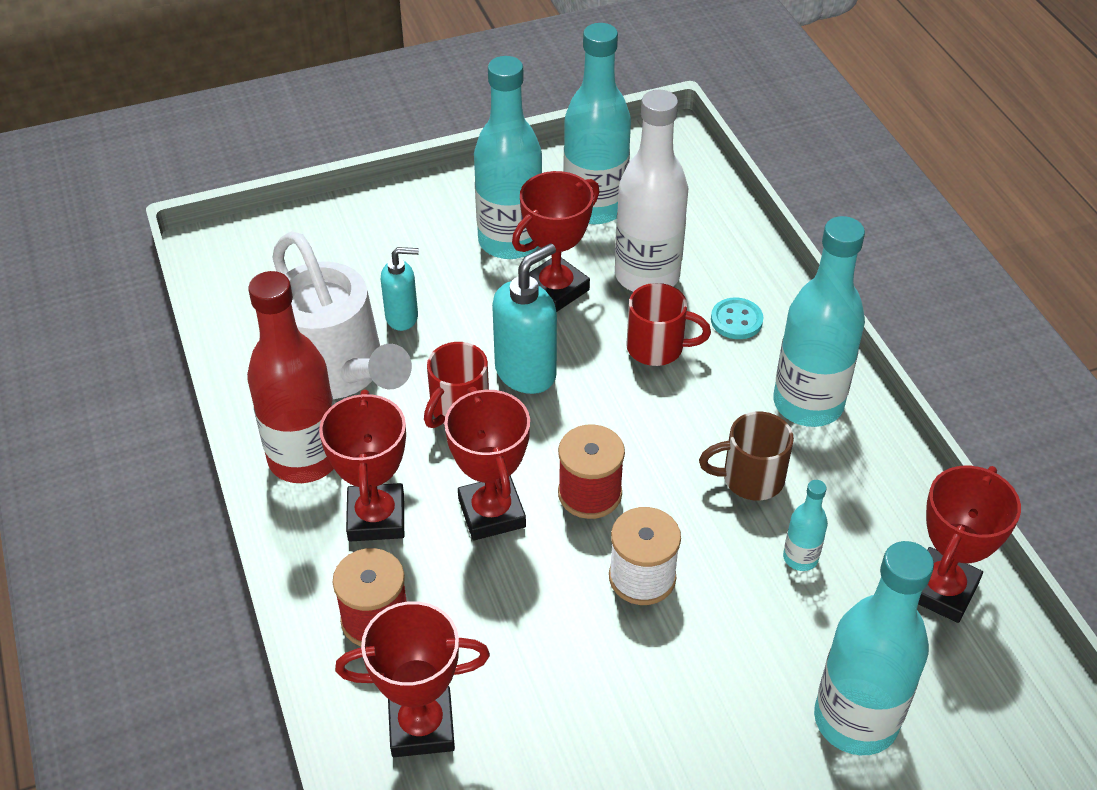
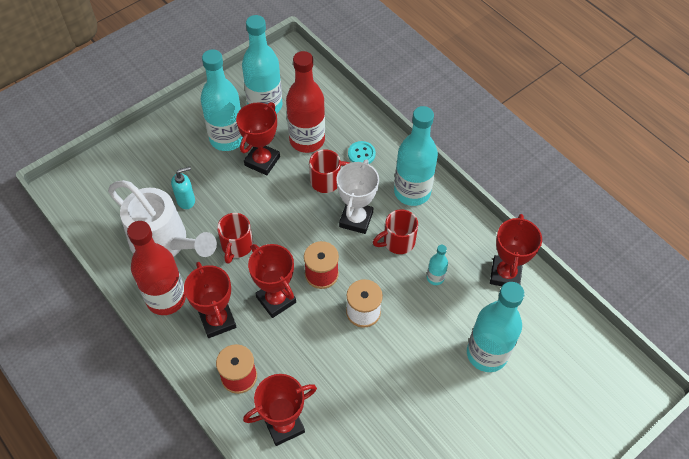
camera: 20 degrees left, 10 degrees up
turquoise soap dispenser [492,243,557,394] -> none
white bottle [615,90,688,292] -> red bottle [286,51,325,153]
brown mug [699,411,794,501] -> red mug [373,209,418,254]
none -> white trophy [337,159,379,234]

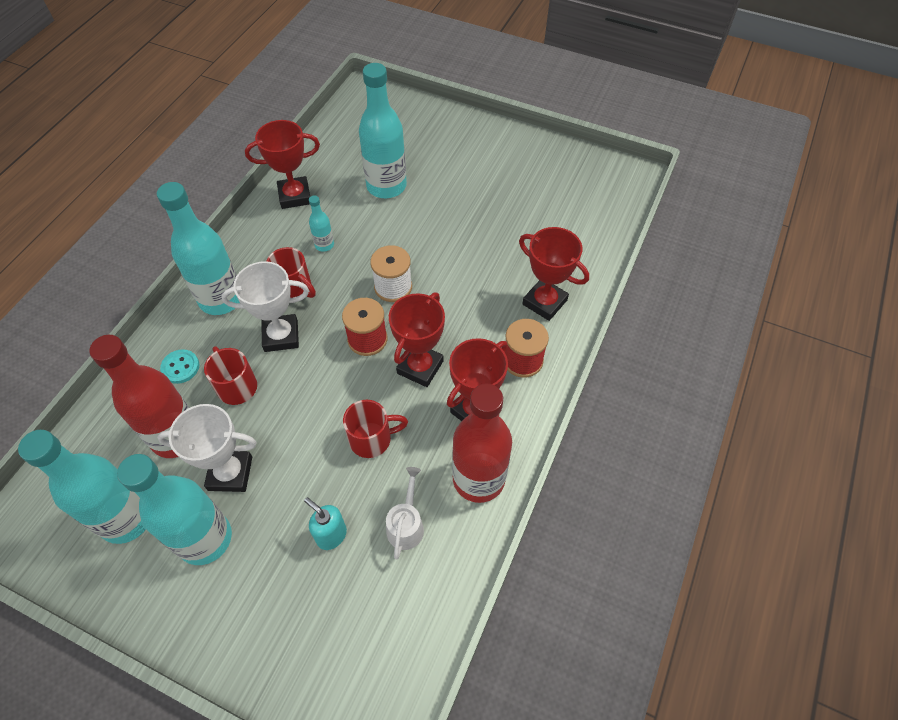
camera: 115 degrees left, 0 degrees up
white watering can [108,180,217,257] -> white watering can [386,467,424,559], size x0.46
red trophy [236,102,280,175] -> white trophy [157,404,257,492]

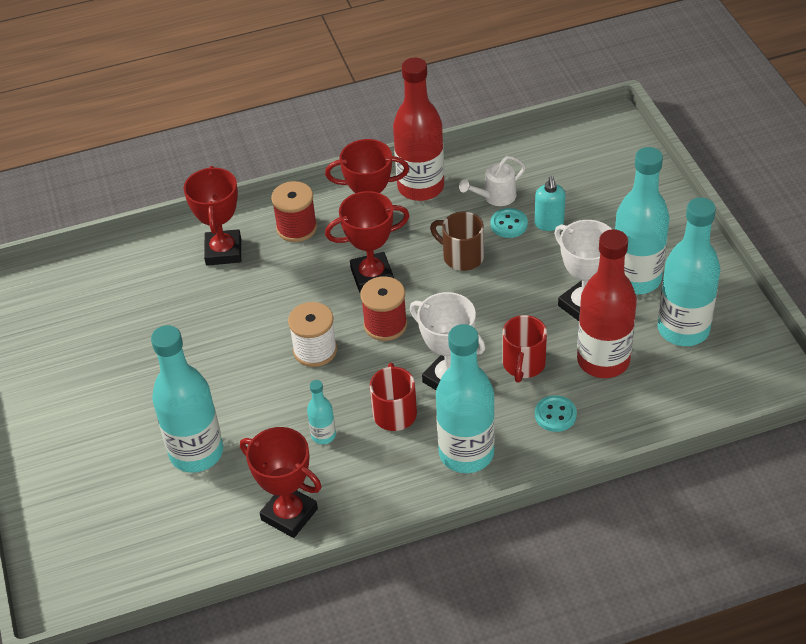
camera: 130 degrees left, 10 degrees down
red mug [343,400,408,458] -> brown mug [430,212,484,271]
none -> turquoise button [490,208,528,238]

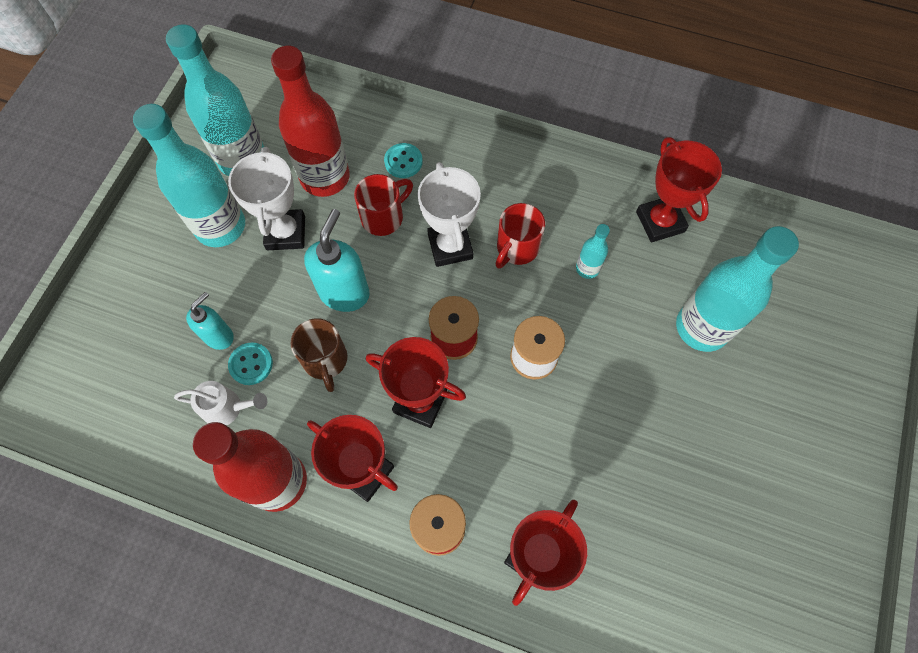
camera: 145 degrees left, 20 degrees up
turquoise bottle [436,324,495,473] -> none
none -> turquoise soap dispenser [304,209,370,312]

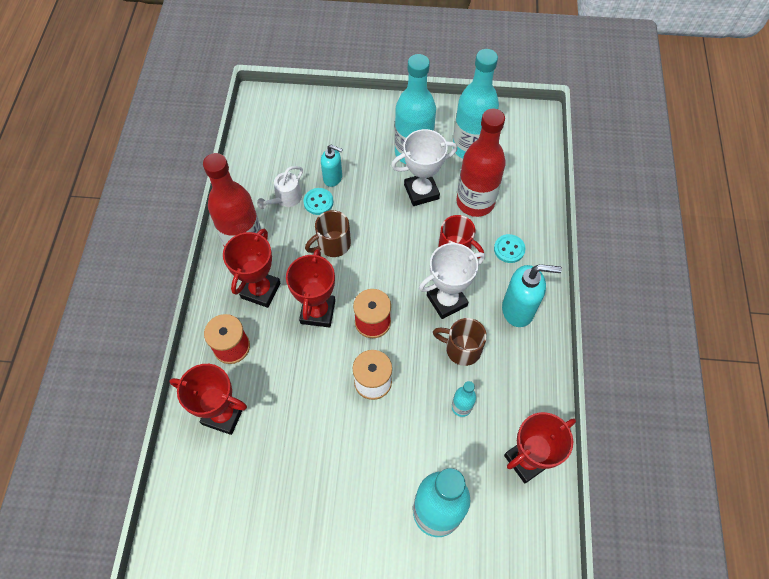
camera: 75 degrees right, 5 degrees down
white watering can [174,381,267,425] -> white watering can turned 45 degrees clockwise [257,166,303,209]
turquoise soap dispenser [304,209,370,312] -> turquoise soap dispenser moved to [502,264,562,327]
red mug [495,203,545,269] -> brown mug [433,318,487,366]

